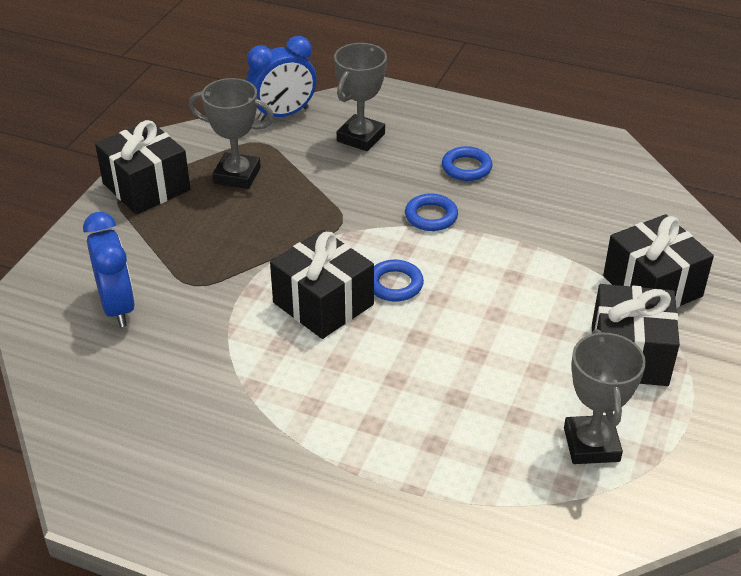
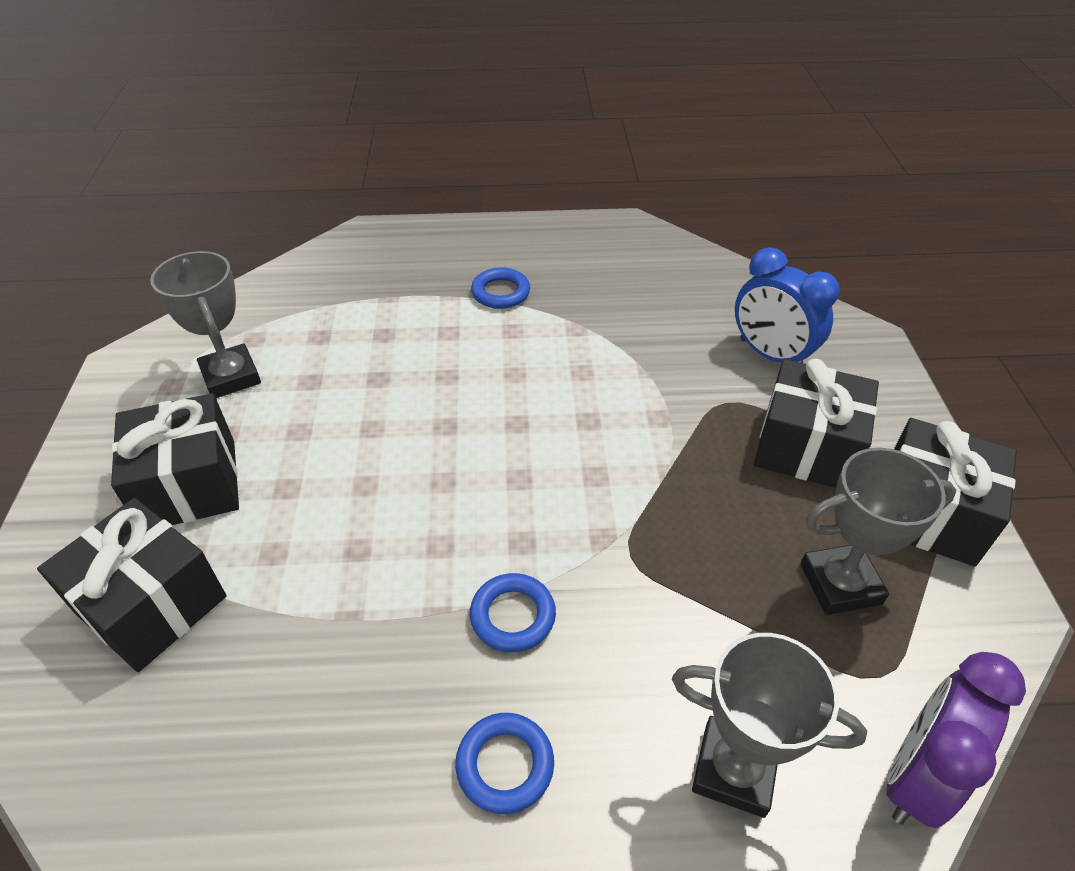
camera: 155 degrees right, 5 degrees up
blue clock [246,36,316,121] -> purple clock [886,652,1026,828]
black gift [270,230,374,339] -> black gift moved to [754,358,879,488]
grey trophy [334,43,387,151] -> grey trophy turned 75 degrees counterclockwise [672,633,867,818]
blue ring [374,259,424,302] -> blue ring moved to [471,267,530,309]

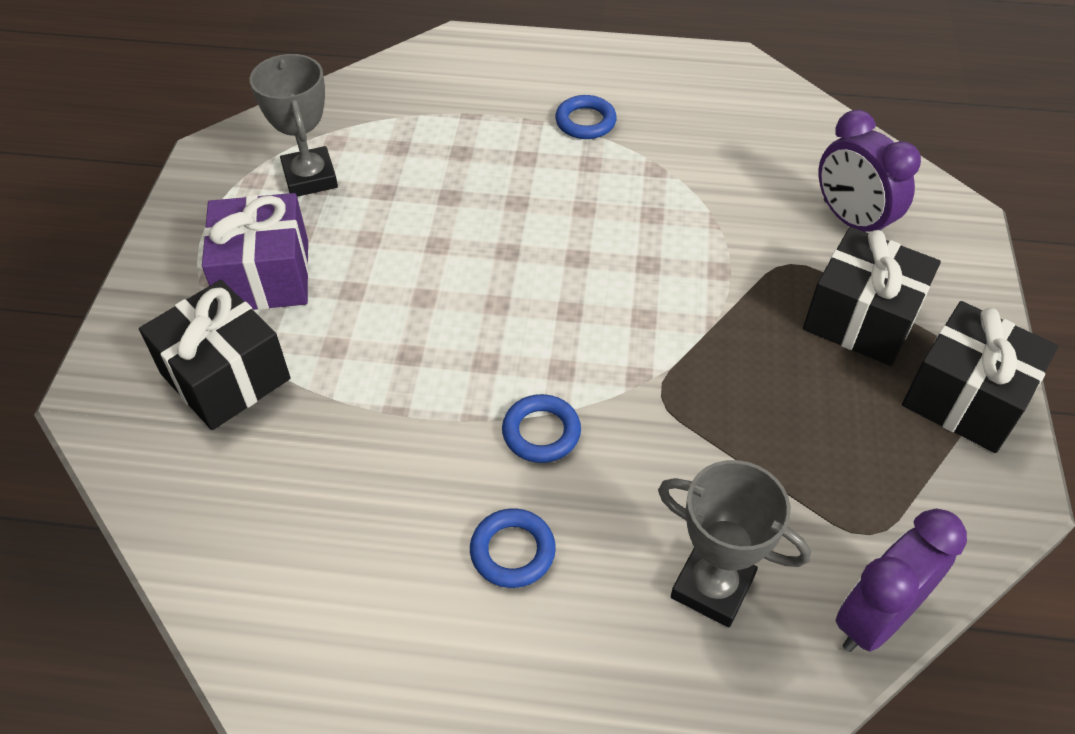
camera: 10 degrees right, 5 degrees up
black gift [111,393,239,525] -> purple gift [202,193,309,310]
blue clock [735,247,840,363] -> purple clock [819,110,921,231]
grey trophy [800,448,956,615] -> none

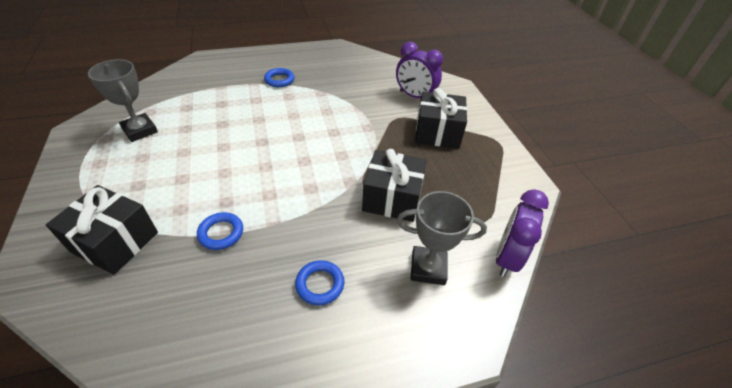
camera: 25 degrees left, 5 degrees down
purple gift [202,193,309,310] -> none
blue ring [502,394,581,463] -> blue ring moved to [197,212,243,250]
black gift [902,301,1058,453] -> black gift moved to [362,149,427,222]

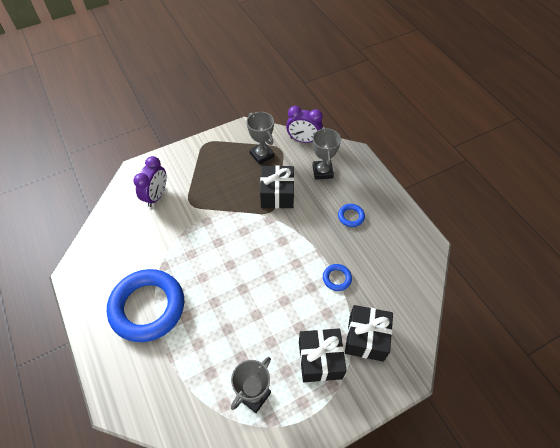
camera: 100 degrees left, 10 degrees up
blue ring [264,68,295,87] -> blue ring [107,269,184,342], size x2.49
black gift [415,88,467,149] -> black gift moved to [299,328,347,382]
none -> grey trophy [247,112,274,165]

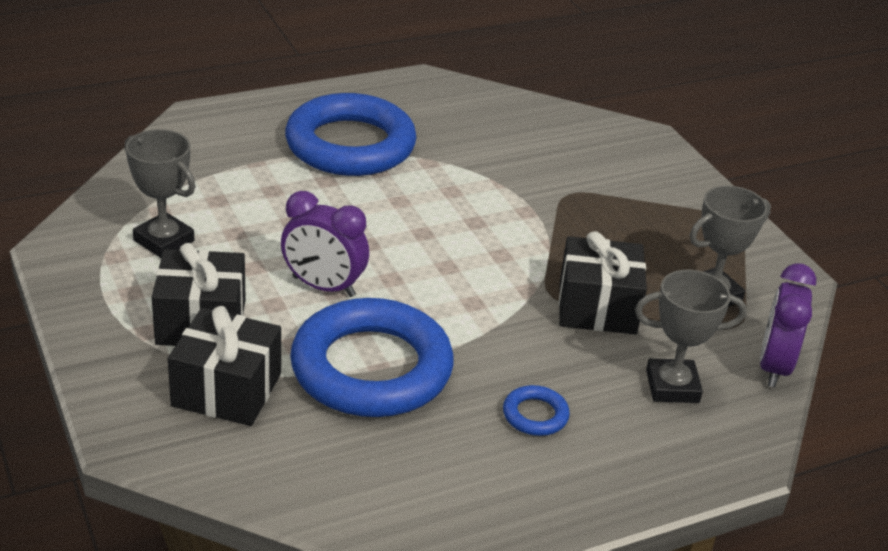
camera: 90 degrees right, 20 degrees down
purple clock [133,156,167,207] -> purple clock moved to [281,191,369,297]
blue ring [323,264,352,291] -> blue ring [290,298,454,417], size x2.49

